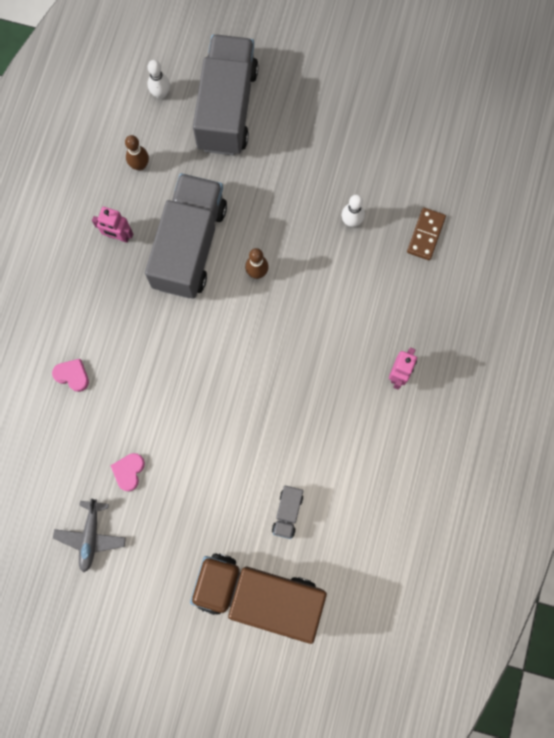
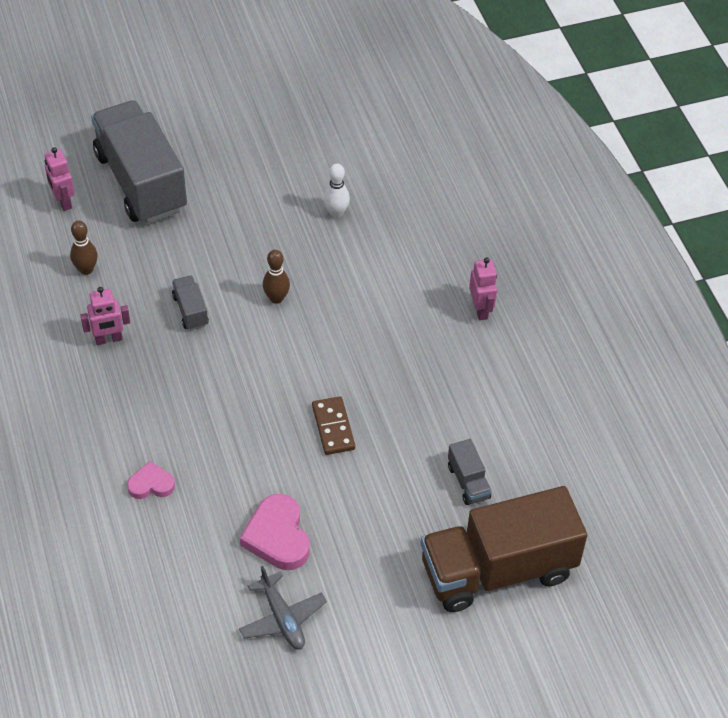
camera: 35 degrees left, 25 degrees down
pink heart [110,453,145,491] -> pink heart [240,494,310,570], size x1.68
grey truck [145,173,227,299] -> grey truck [172,275,209,330], size x0.41
white bowling pin [147,60,170,99] -> pink robot [44,147,75,211]
brown domino [407,208,446,260] -> brown domino moved to [312,396,355,455]

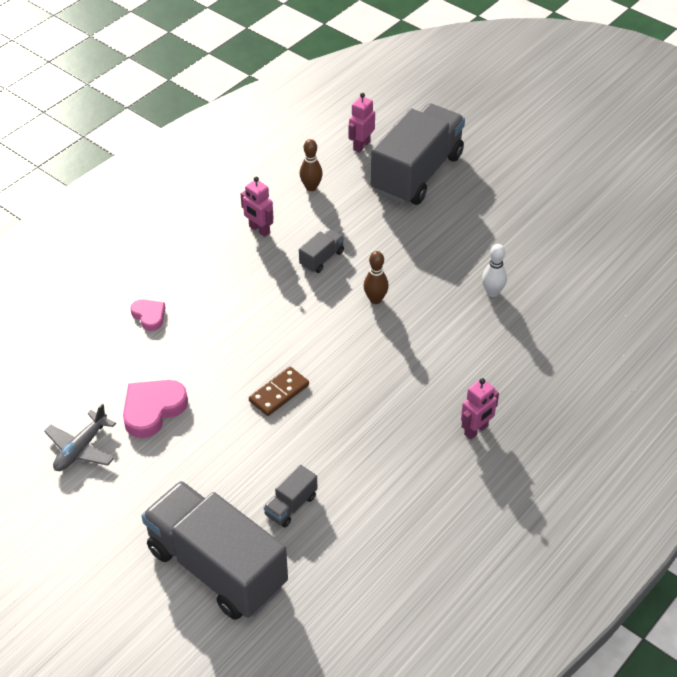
camera: 60 degrees right, 5 degrees down
brown truck [421,486,587,612] -> grey truck [141,481,288,620]

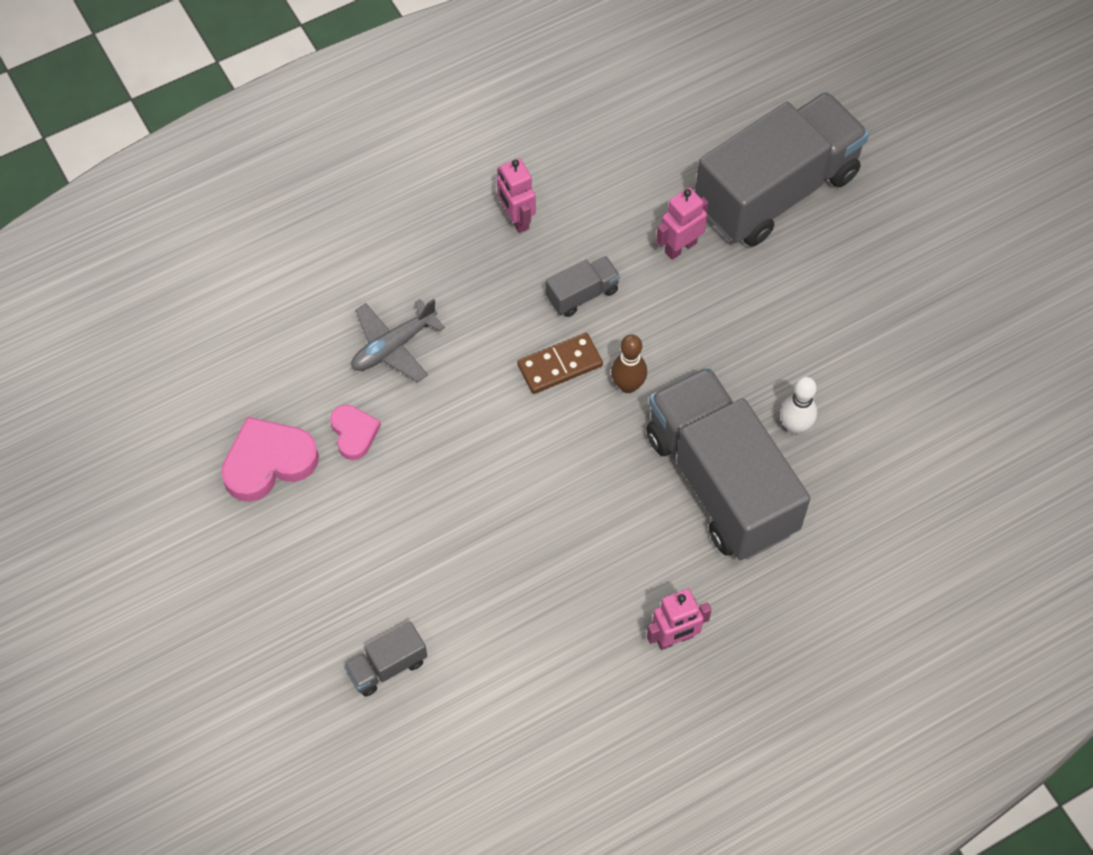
camera: 20 degrees right, 15 degrees up
grey plane [44,403,116,471] -> grey plane moved to [351,299,445,383]
pink heart [130,299,166,331] -> pink heart moved to [330,405,381,460]
grey truck [141,481,288,620] -> grey truck moved to [646,367,810,560]
brown domino [249,367,309,416] -> brown domino moved to [517,333,603,394]
brown bowling pin [300,139,323,191] -> none
pink robot [349,93,375,153] -> pink robot moved to [656,187,708,260]

